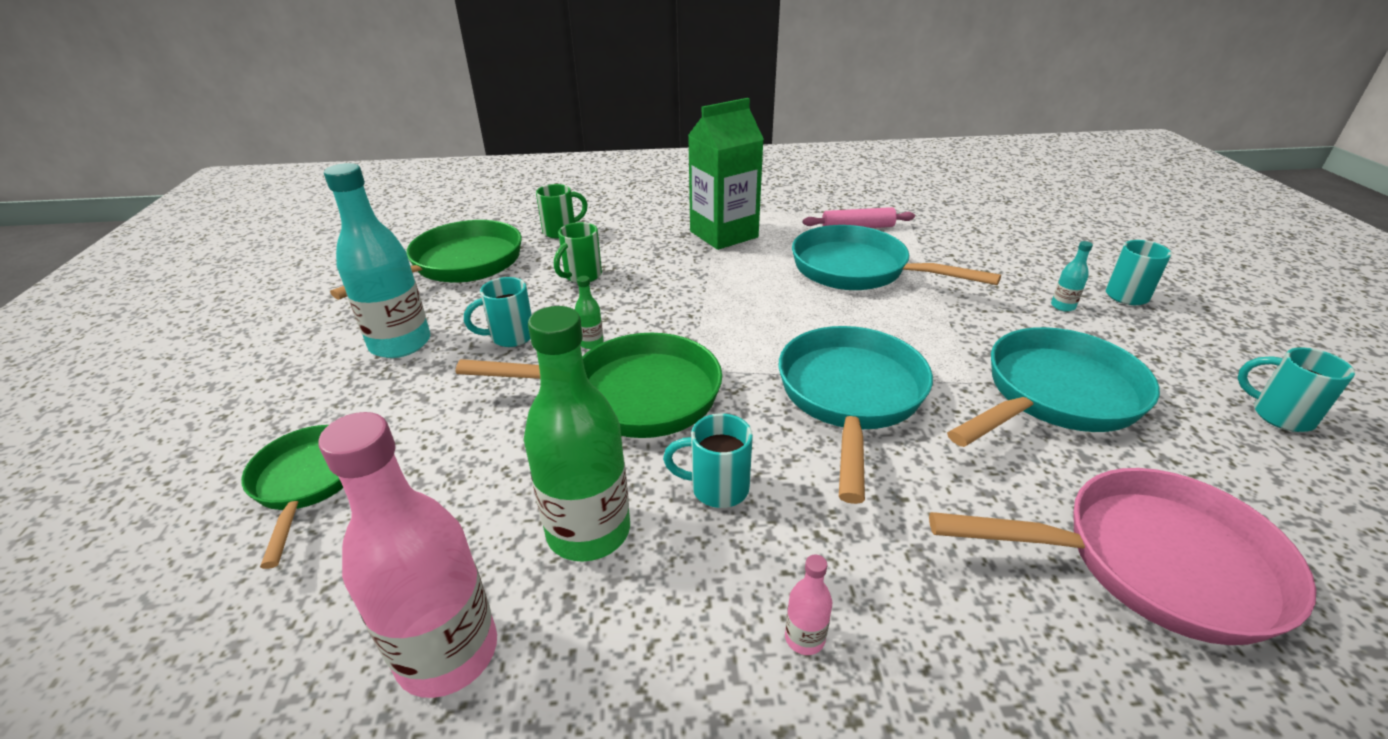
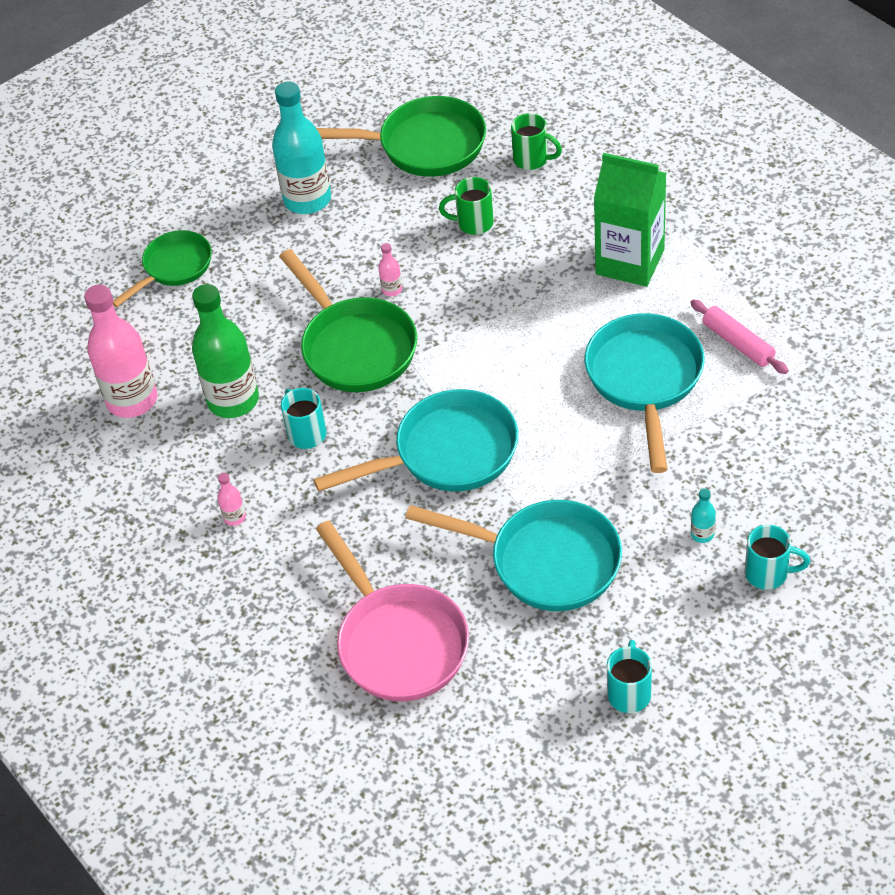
camera: 60 degrees right, 15 degrees up
turquoise mug [464,277,532,347] -> none
green bottle [575,276,604,349] -> pink bottle [378,243,402,296]

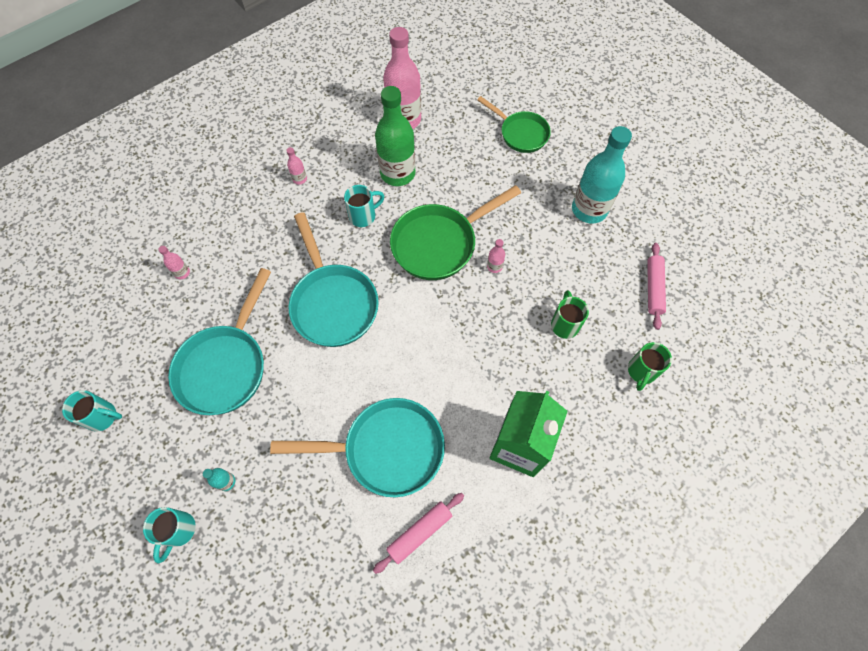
camera: 85 degrees right, 15 degrees up
green pan [316,96,486,177] -> pink rolling pin [647,243,666,330]
pink pan [316,520,469,701] -> pink bottle [158,246,190,279]

